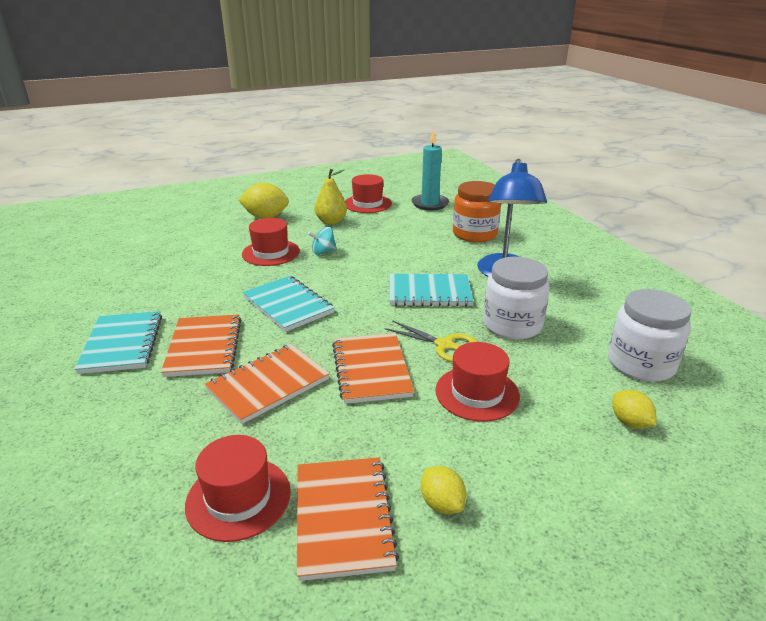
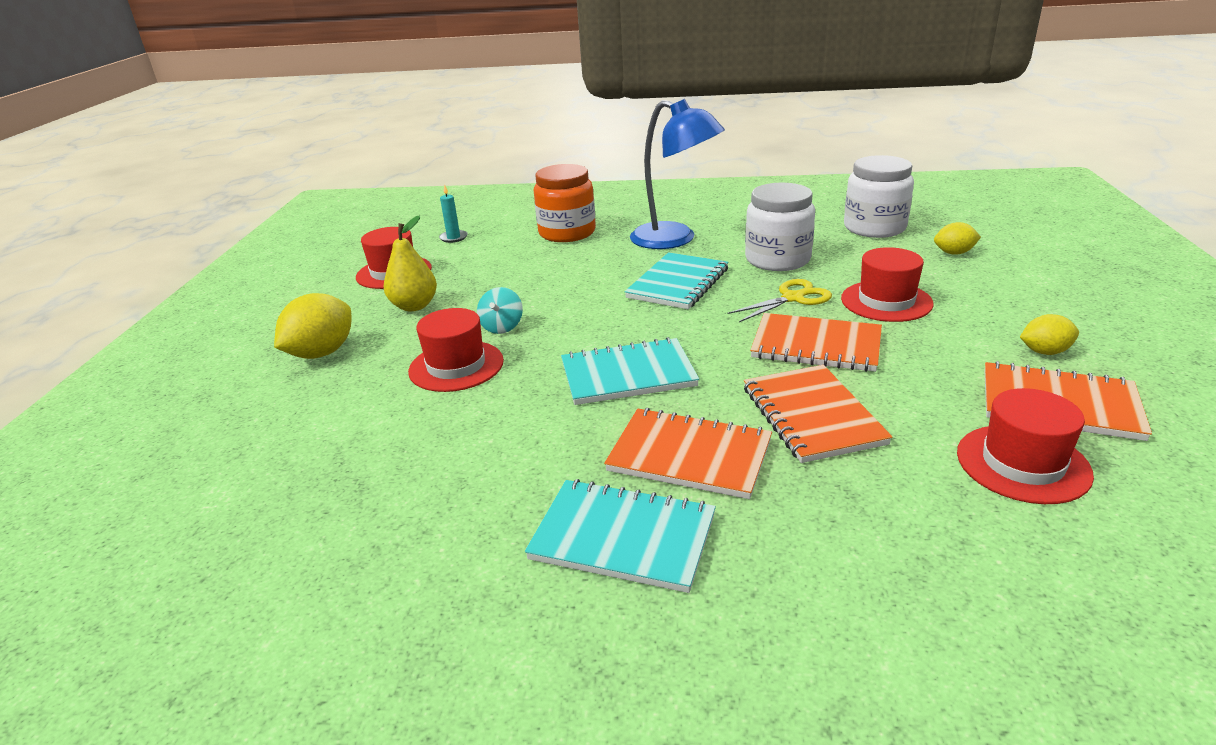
camera: 60 degrees left, 0 degrees up
turquoise candle [411,130,449,210] -> turquoise candle [439,184,468,243], size x0.53

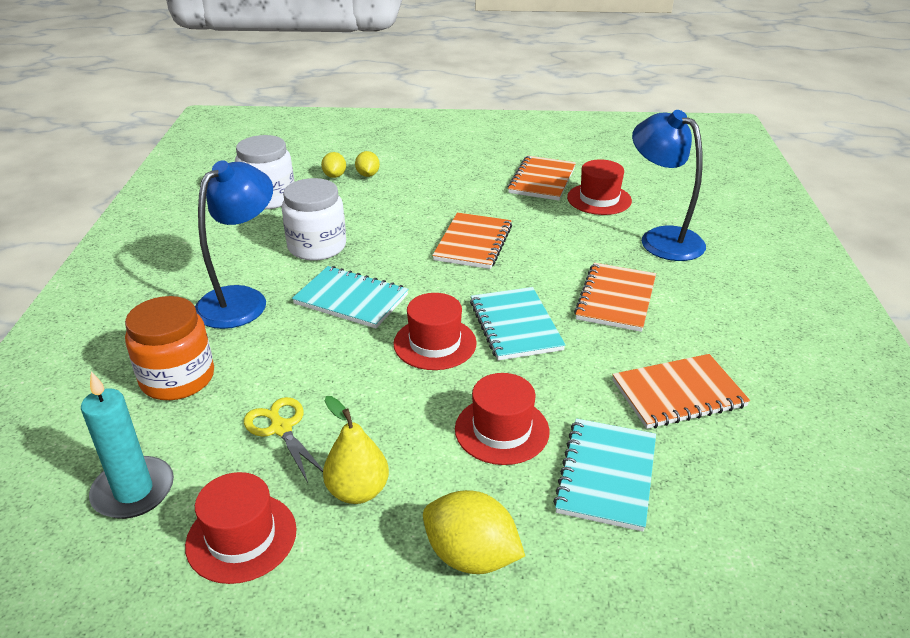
camera: 95 degrees left, 5 degrees up
turquoise candle [439,184,468,243] -> turquoise candle [81,371,174,519], size x1.90
turquoise spinning top [477,287,523,334] -> none
turquoise notebook [525,479,716,593] -> turquoise notebook moved to [553,418,656,532]
yellow scissors [727,279,832,322] -> yellow scissors moved to [244,397,323,483]
orange notebook [744,365,892,463] -> orange notebook moved to [612,354,750,429]
red hat [841,247,934,322] -> red hat moved to [393,293,477,370]
yellow lemon [1020,314,1079,355] -> yellow lemon moved to [355,151,380,177]
none -> blue lamp [632,110,706,261]

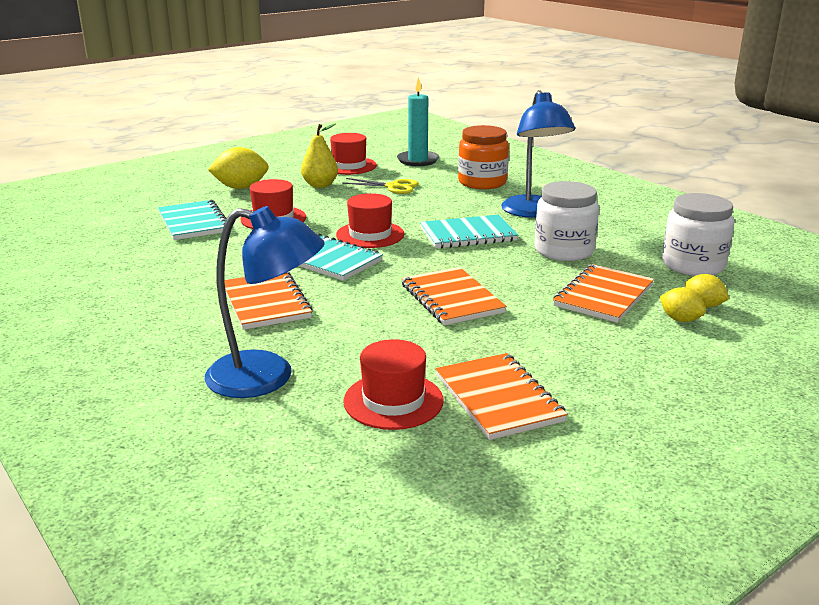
camera: 140 degrees right, 10 degrees down
orange notebook [612,354,750,429] -> orange notebook moved to [553,264,654,323]

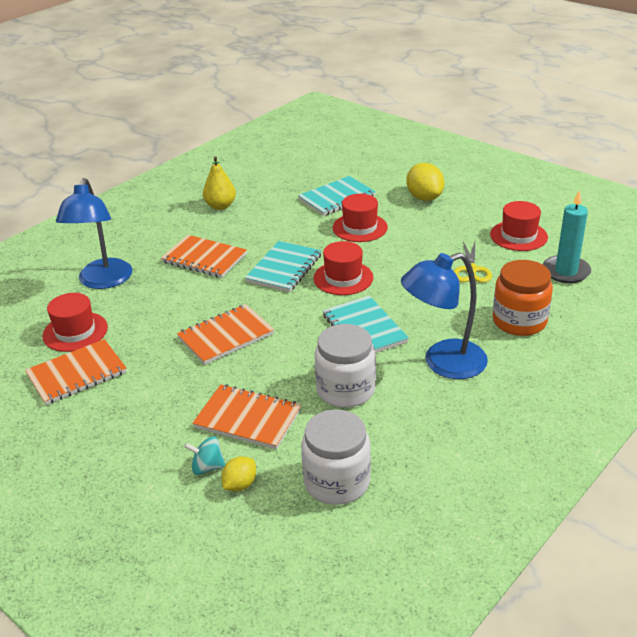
camera: 80 degrees right, 10 degrees up
orange notebook [224,272,313,330] -> orange notebook turned 60 degrees clockwise [161,235,247,278]
yellow pear [301,123,338,188] -> yellow pear moved to [203,156,236,210]
yellow lemon [660,287,706,322] -> turquoise spinning top [184,436,226,475]

